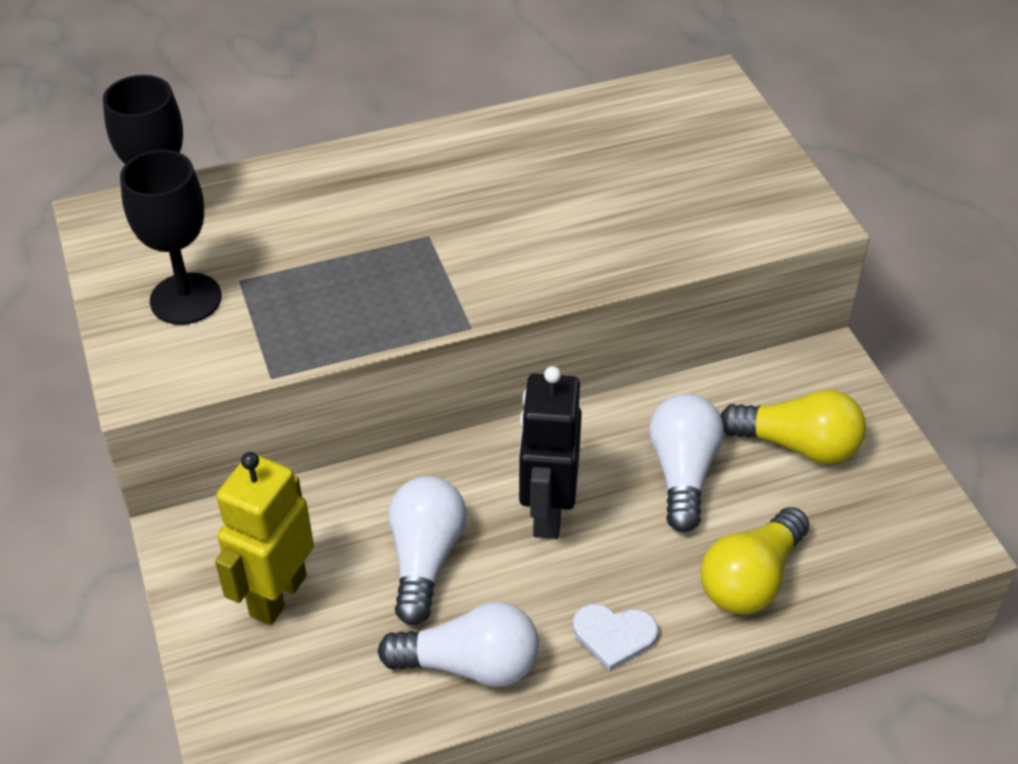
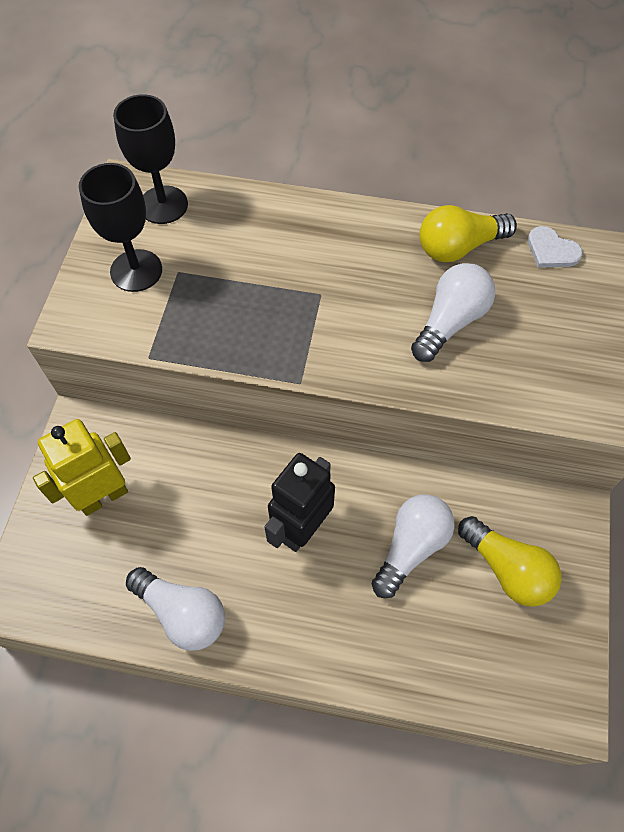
camera: 30 degrees right, 15 degrees up
white light bulb [388,476,467,625] -> white light bulb moved to [411,263,495,362]
white heart [573,604,658,671] -> white heart moved to [528,226,583,268]
yellow light bulb [700,507,809,615] -> yellow light bulb moved to [419,205,517,262]

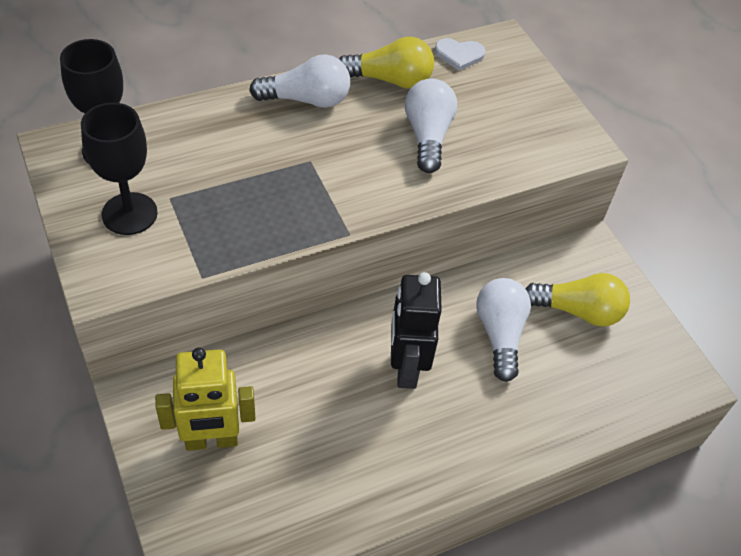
camera: 40 degrees left, 10 degrees down
yellow robot [33,419,131,516] -> yellow robot turned 120 degrees counterclockwise [155,347,256,451]
white light bulb [126,567,225,651] -> white light bulb moved to [249,54,350,108]
yellow light bulb [419,205,517,262] -> yellow light bulb turned 120 degrees counterclockwise [339,37,434,89]

